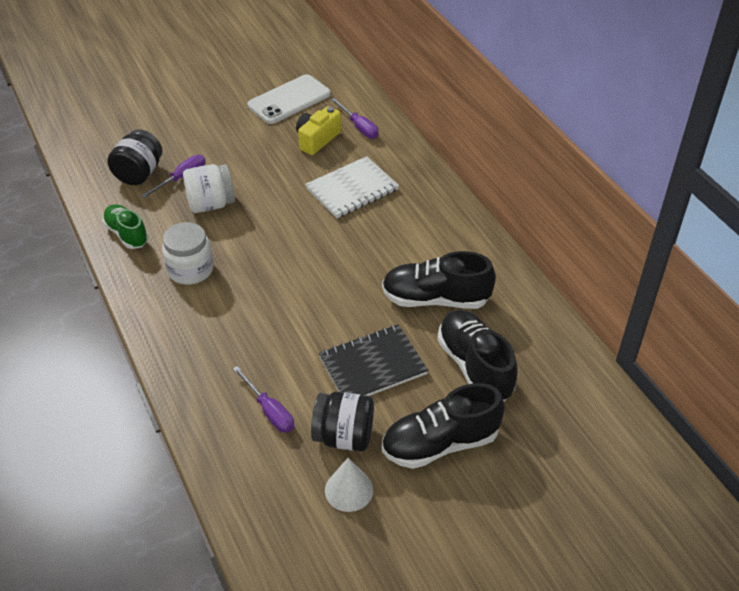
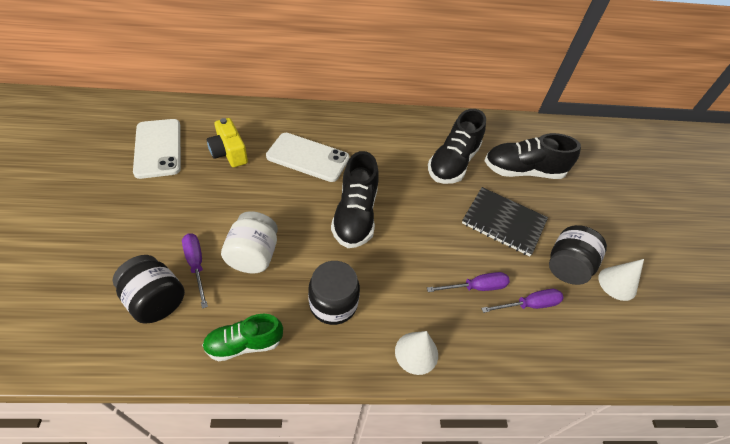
camera: 70 degrees left, 5 degrees up
white jar [162,222,214,285] -> black jar [308,261,360,325]
white notebook [305,156,399,218] -> white phone [266,133,350,182]
black notebook [319,324,428,396] -> black notebook turned 60 degrees counterclockwise [462,187,548,256]
purple screwdriver [331,98,379,139] -> purple screwdriver moved to [427,272,510,292]
black shoe [382,383,505,469] -> black shoe moved to [331,151,379,248]
none -> white cone [395,331,438,375]

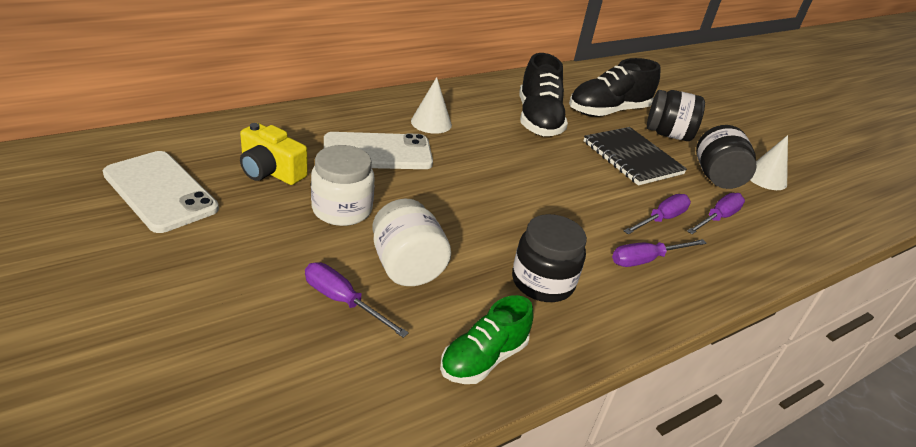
camera: 30 degrees left, 15 degrees down
black jar [113,255,185,324] -> black jar moved to [647,90,705,141]
black shoe [331,151,379,248] -> none
white cone [395,331,438,375] -> white cone moved to [411,77,452,134]
black notebook [462,187,548,256] -> black notebook turned 60 degrees clockwise [584,127,687,186]
none -> white jar [311,145,375,226]
none -> purple screwdriver [612,239,707,267]

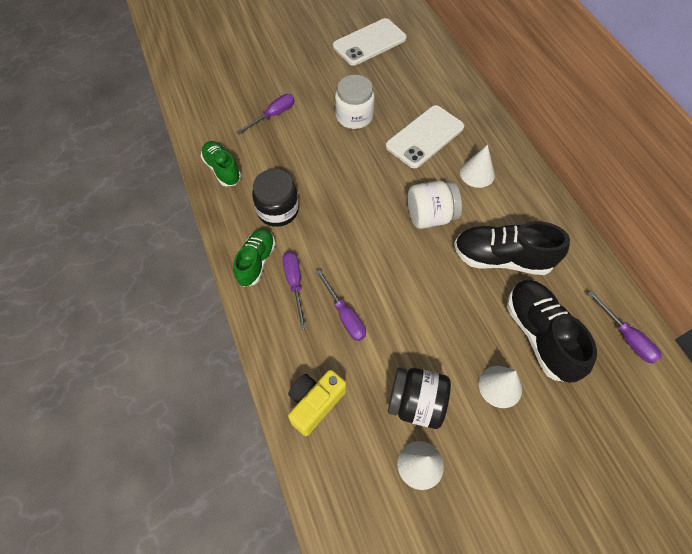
camera: 105 degrees right, 25 degrees up
yellow camera [240,123,308,185] -> yellow camera moved to [288,370,346,436]
white phone [324,132,433,169] -> white phone turned 45 degrees clockwise [386,105,464,168]
white jar [372,198,451,286] -> white jar moved to [408,181,462,229]
black notebook [584,127,687,186] -> none
black jar [647,90,705,141] -> white cone [479,366,522,408]
purple screwdriver [687,193,745,234] -> purple screwdriver moved to [588,291,662,364]
none -> green shoe [233,228,276,287]

